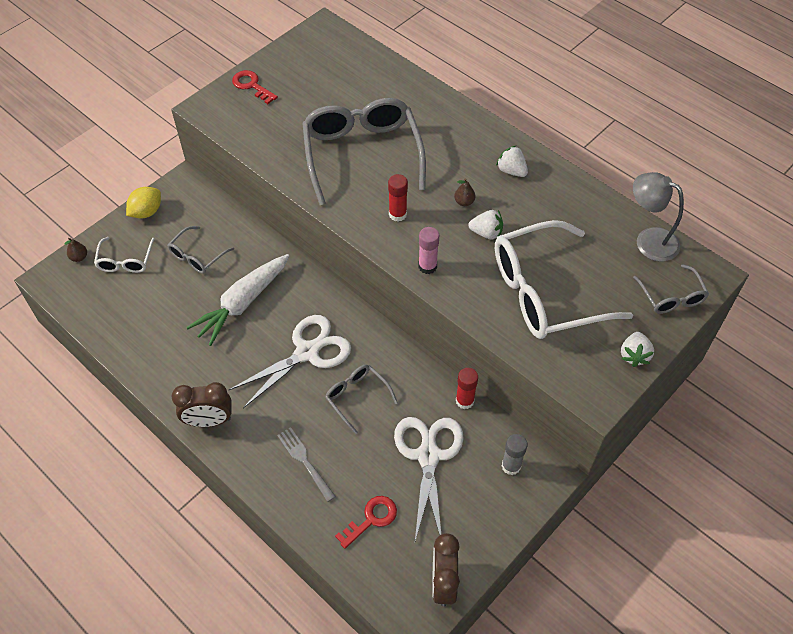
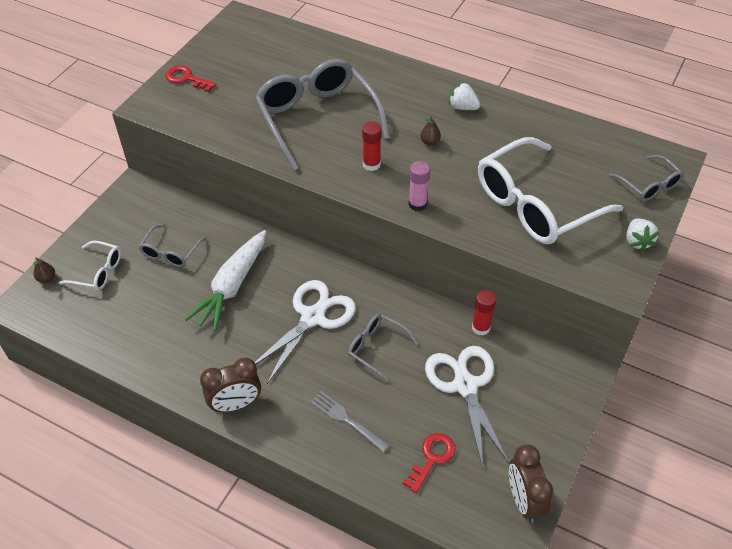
camera: 15 degrees left, 5 degrees down
white glasses [94,237,154,273] -> white glasses turned 60 degrees counterclockwise [58,241,121,291]
yellow lemon [126,187,161,218] -> none
white strawberry [468,210,503,240] -> none
grey glue stick [502,434,528,475] -> none
grey lamp [633,172,684,262] -> none

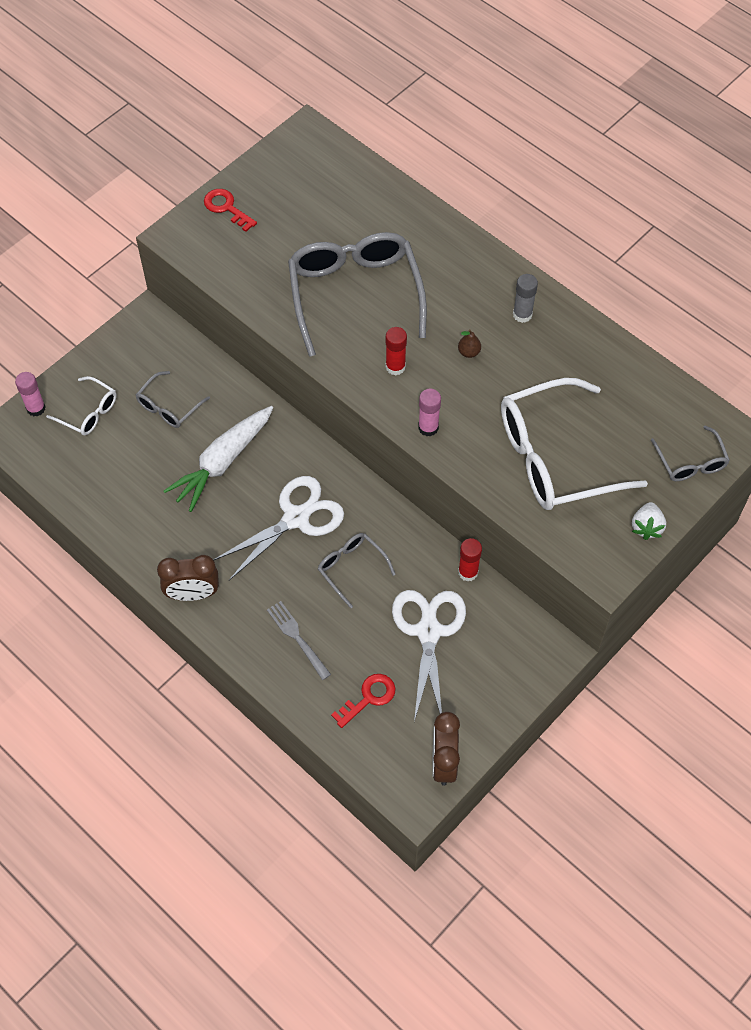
camera: 15 degrees right, 10 degrees up
brown pear [33,257,55,283] -> pink glue stick [15,372,46,416]
white strawberry [449,82,480,110] -> grey glue stick [513,274,538,323]

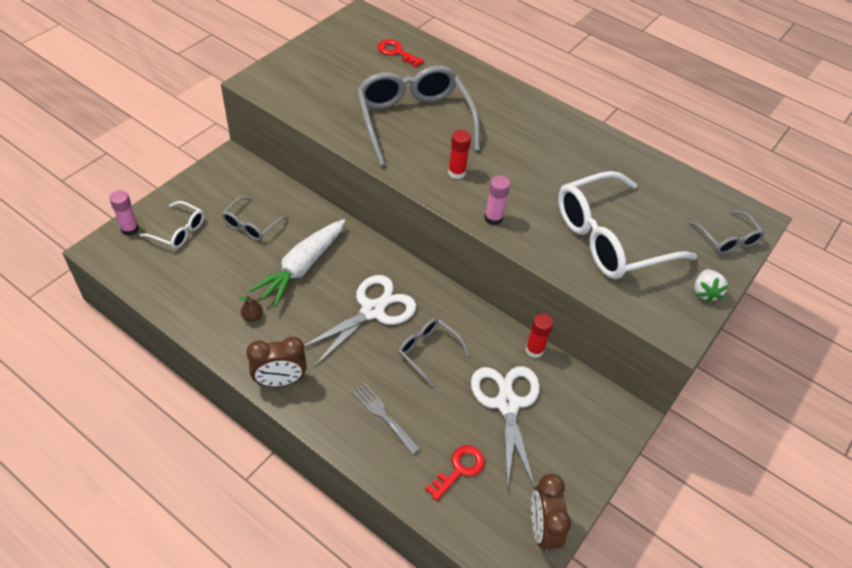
camera: 10 degrees left, 10 degrees down
red key [204,189,257,232] -> red key moved to [378,39,424,67]
brown pear [458,329,481,358] -> brown pear moved to [238,295,263,322]
grey glue stick [513,274,538,323] -> none

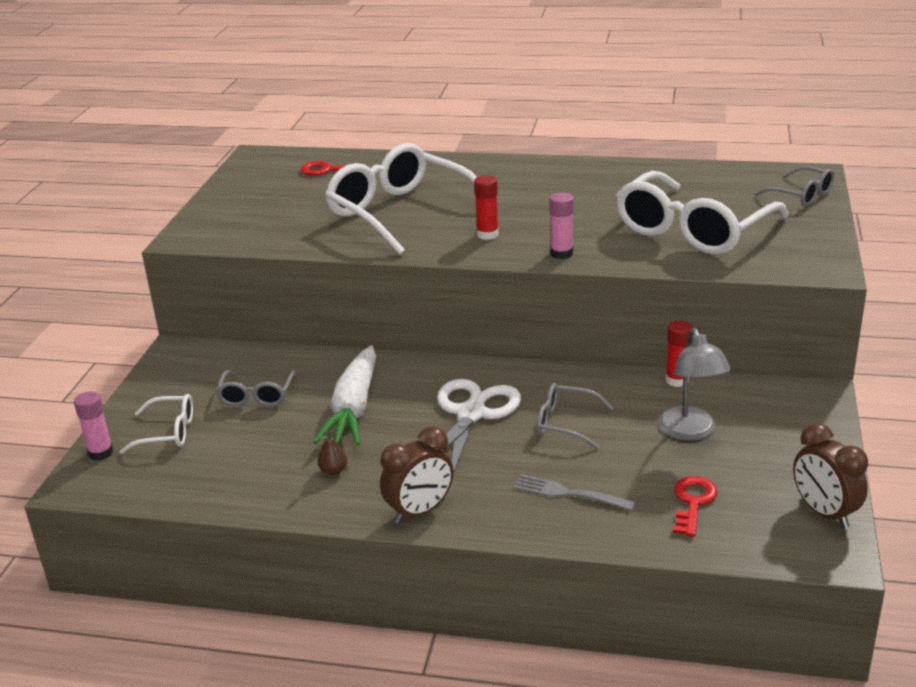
camera: 20 degrees left, 20 degrees down
grey glasses [357,66,480,166] -> white glasses [325,143,477,255]
white scissors [471,366,540,491] -> grey lamp [658,328,731,441]
white strawberry [694,269,728,303] -> none

